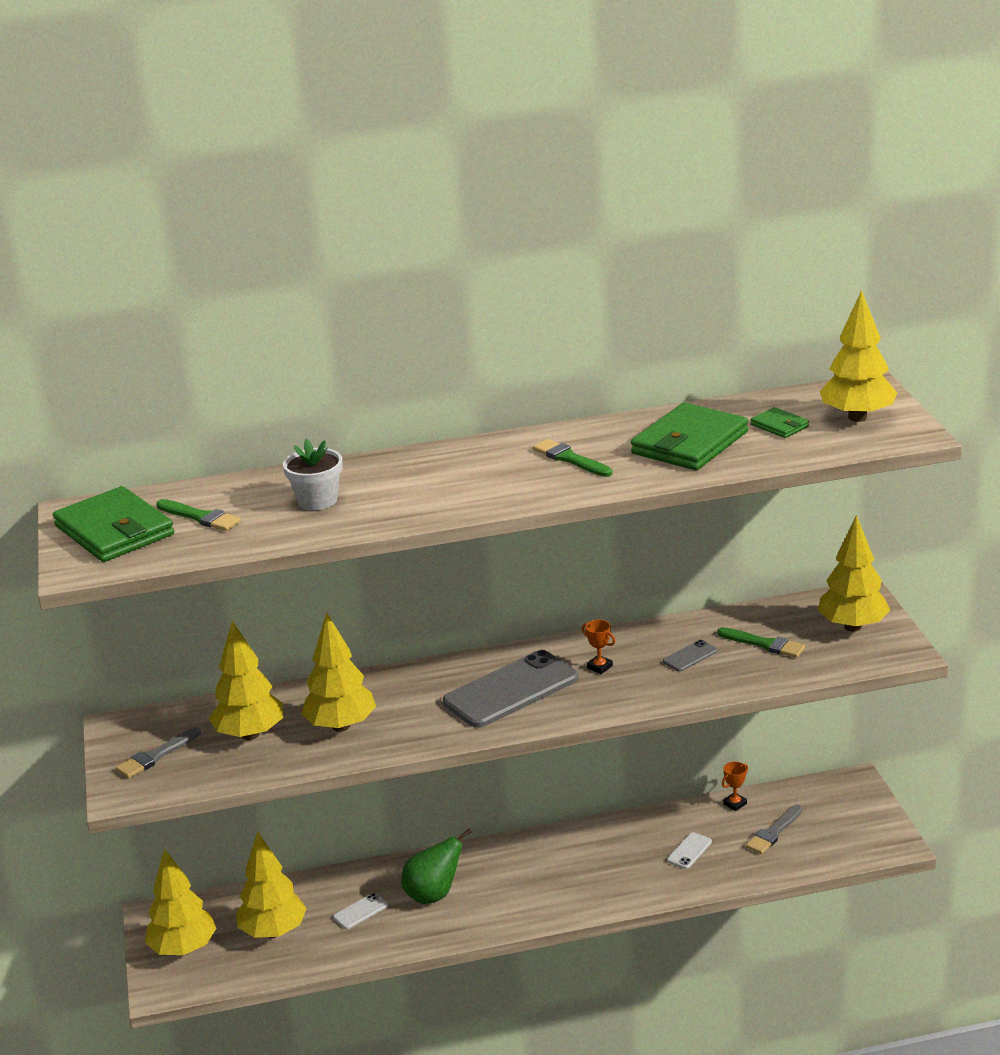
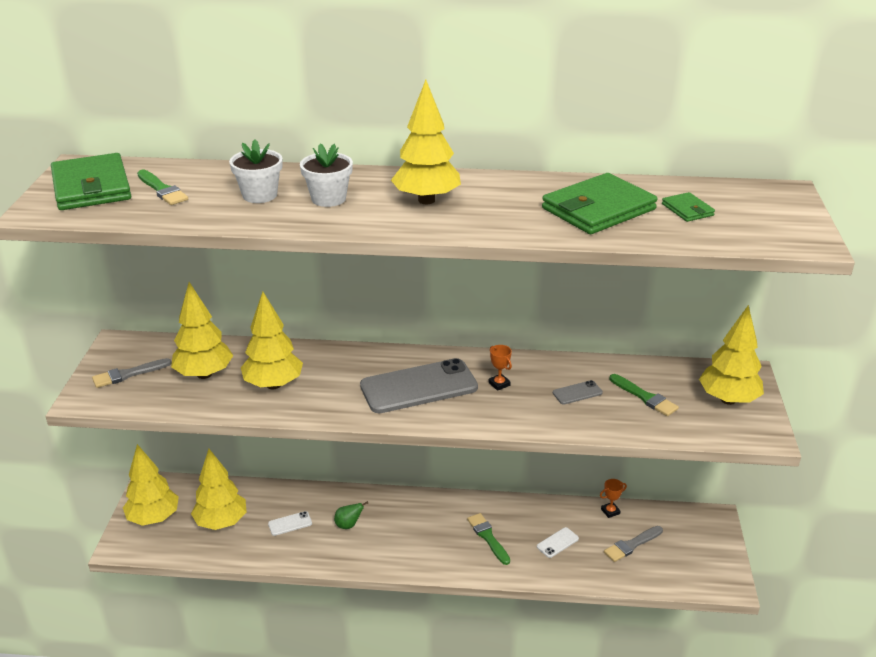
camera: 15 degrees right, 5 degrees up
green pear [402,828,471,904] -> green pear [334,501,368,529], size x0.57
green brush [533,439,612,477] -> green brush moved to [467,513,510,565]
yellow tree [820,290,897,422] -> yellow tree moved to [391,80,461,204]
none -> white flower pot [300,143,353,207]

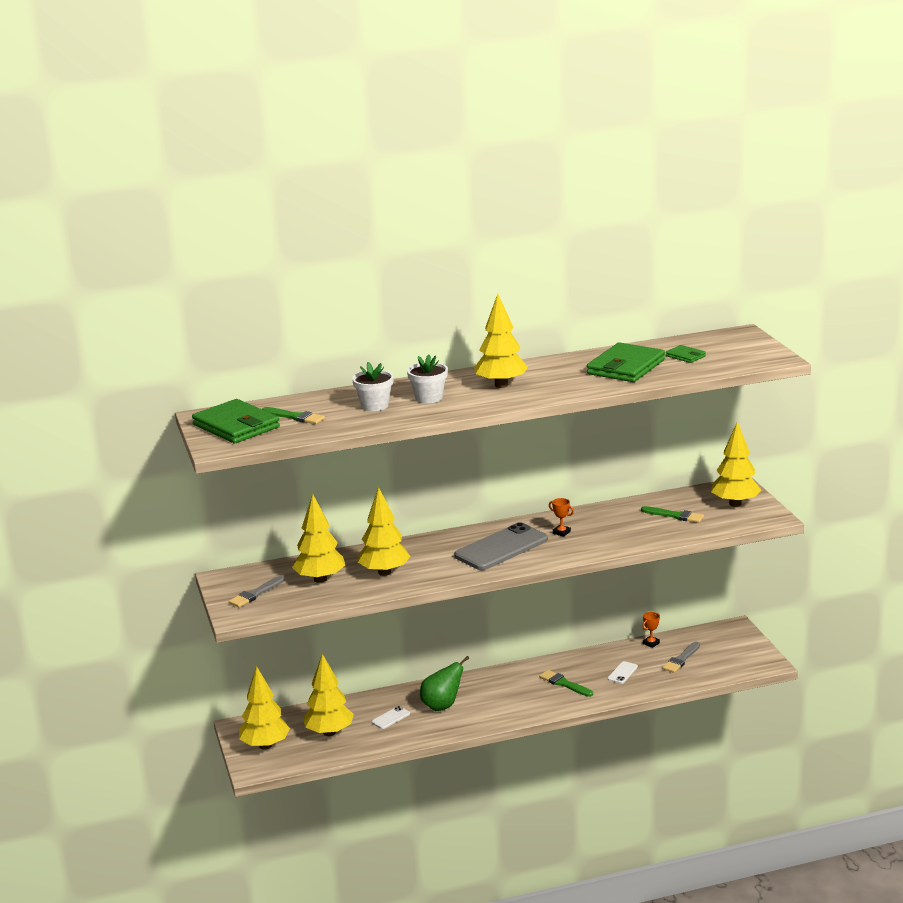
camera: 20 degrees left, 10 degrees down
green pear [334,501,368,529] -> green pear [420,656,469,711], size x1.76
grey phone [553,380,603,404] -> none

